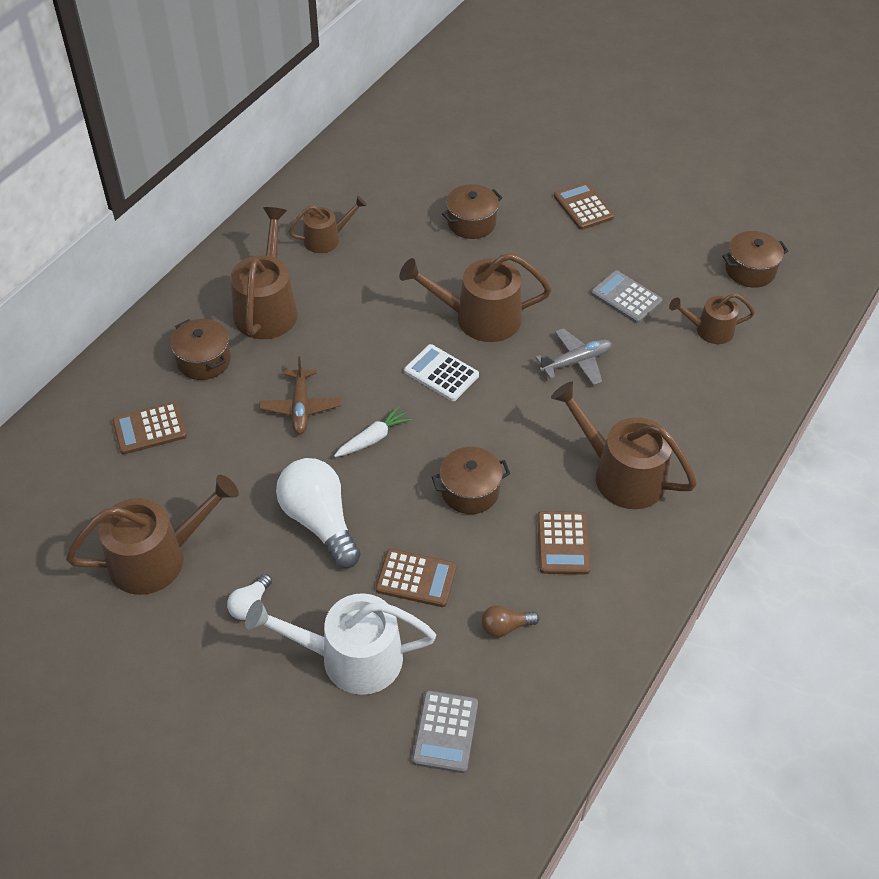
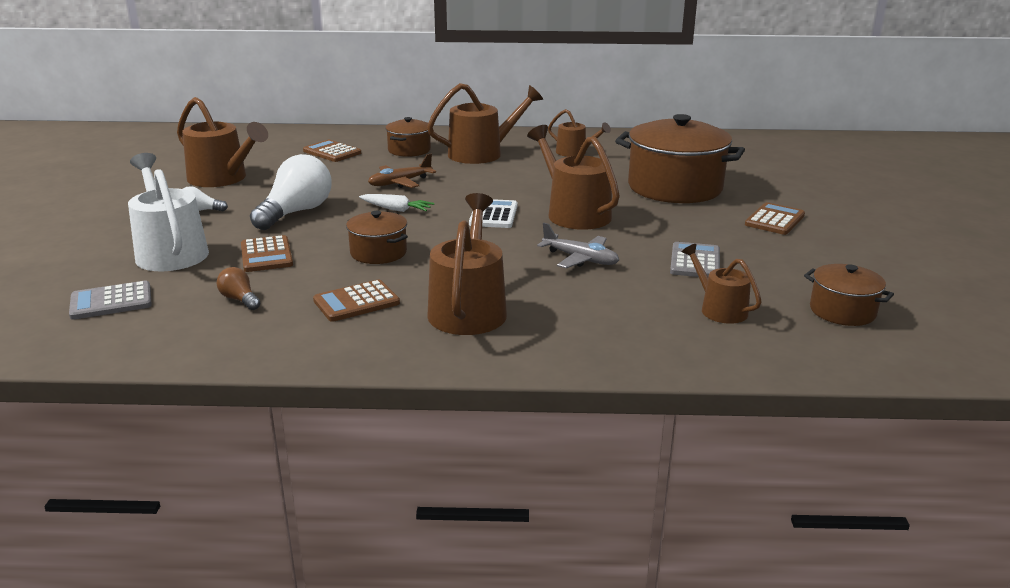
camera: 60 degrees right, 25 degrees down
brown pot [442,184,503,239] -> brown pot [615,114,745,203], size x1.98

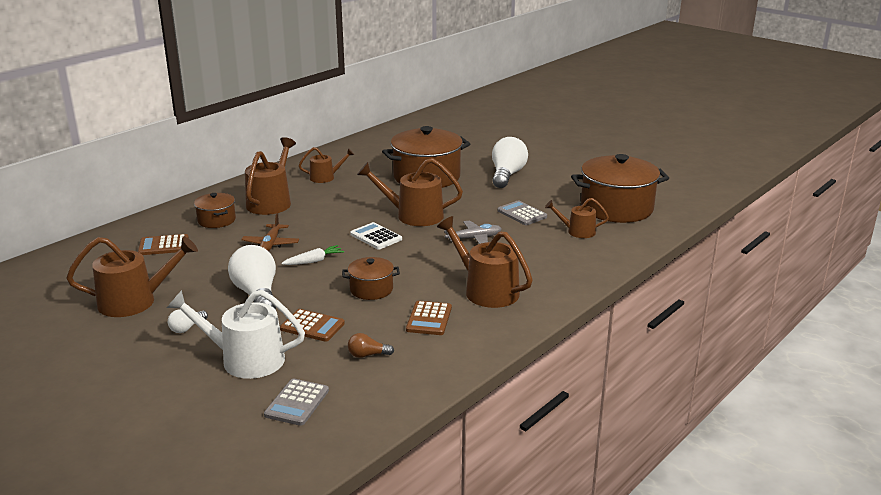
camera: 50 degrees left, 0 degrees up
brown calculator [745,202,805,235] -> white light bulb [492,137,528,188]
brown pot [804,264,894,326] -> brown pot [571,154,669,223], size x1.98

